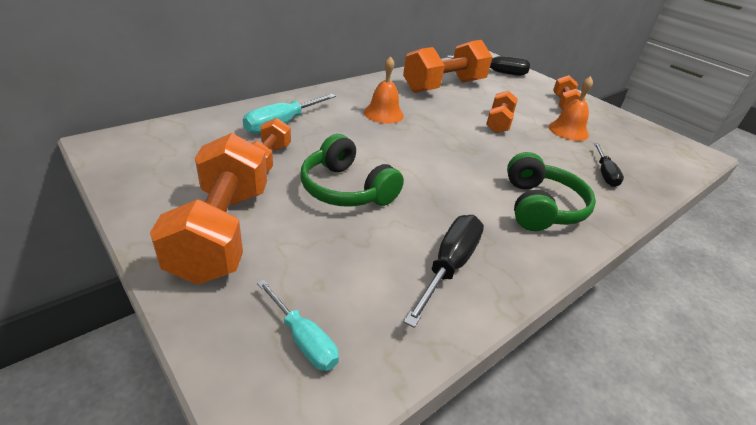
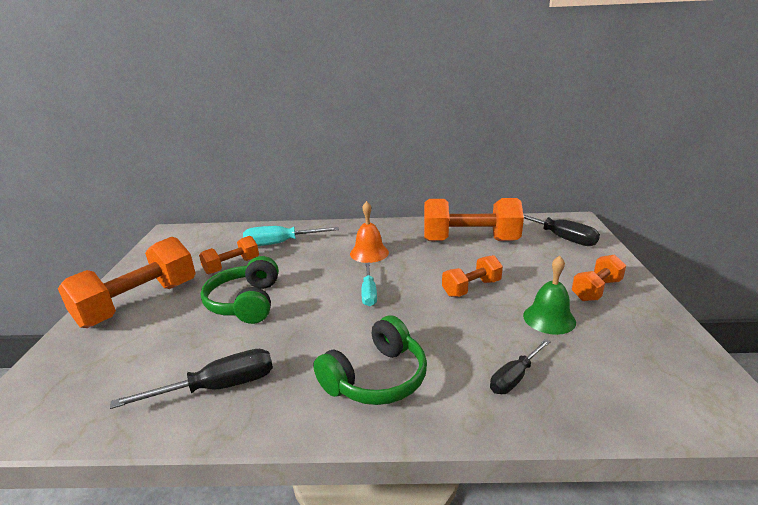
camera: 45 degrees right, 10 degrees down
turquoise screwdriver [257,280,339,371] -> turquoise screwdriver moved to [361,263,377,306]
orange bell [549,76,593,141] -> green bell [523,256,576,335]

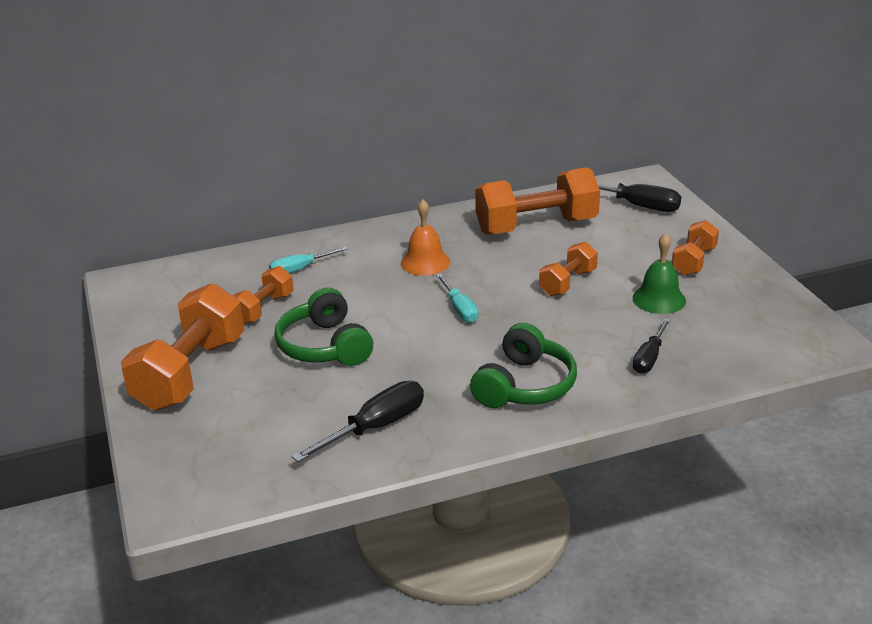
camera: 20 degrees left, 5 degrees up
turquoise screwdriver [243,226,339,246] -> turquoise screwdriver [269,246,348,273], size x0.66

